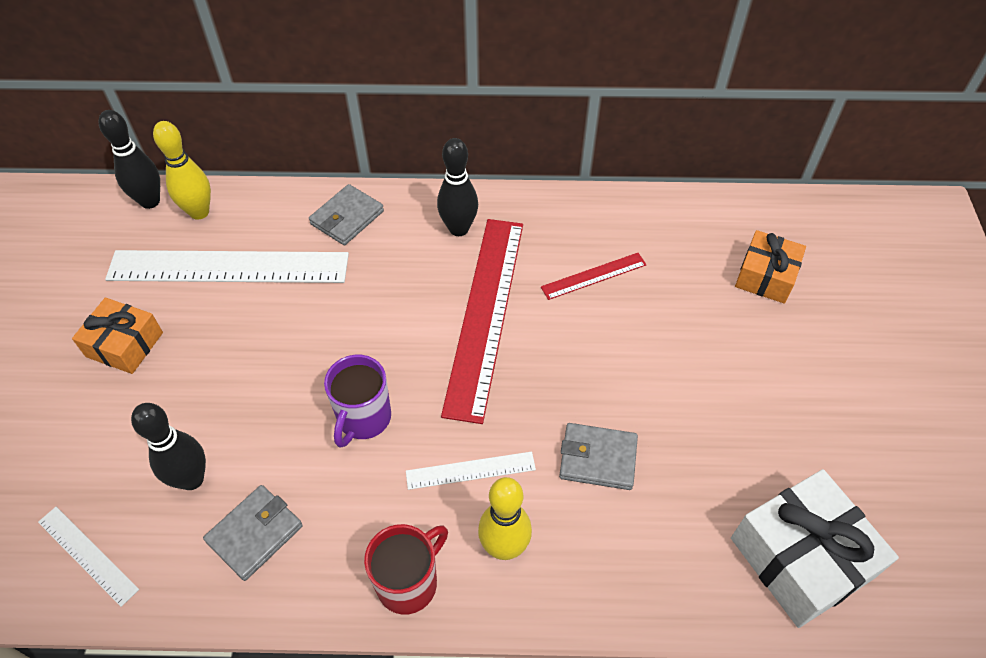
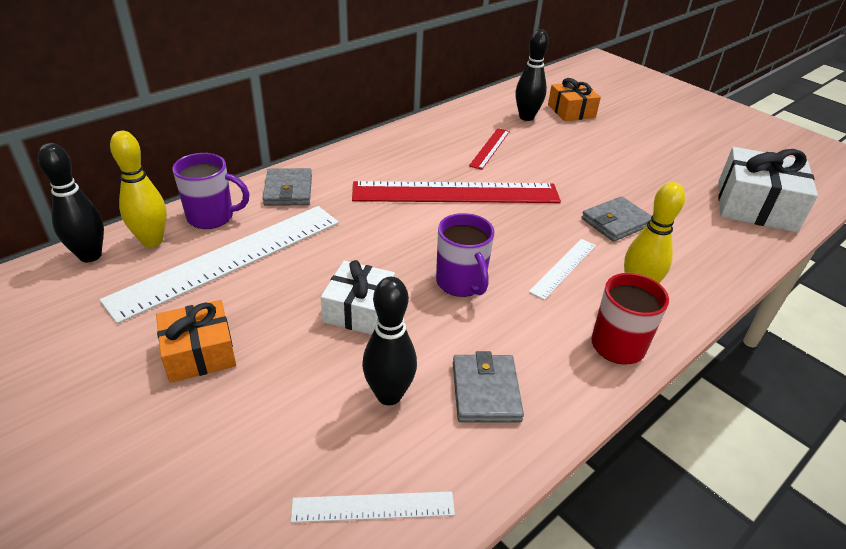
camera: 45 degrees left, 15 degrees down
black bowling pin [437,138,478,236] -> black bowling pin moved to [516,29,549,121]
red ruler [441,219,523,424] -> red ruler turned 60 degrees counterclockwise [352,181,561,203]
none -> purple mug [173,153,249,229]
none -> white gift [321,260,395,335]

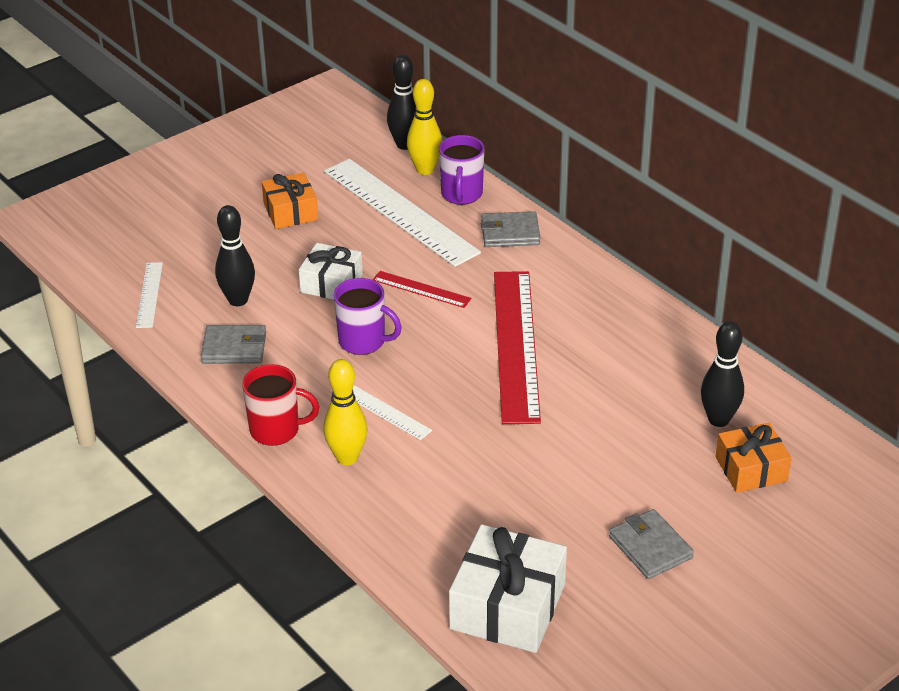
camera: 95 degrees right, 0 degrees up
purple mug [436,213,495,297] -> purple mug turned 135 degrees counterclockwise [334,278,402,355]
red ruler [469,128,510,170] -> red ruler moved to [373,271,471,308]
grey wallet [581,196,652,242] -> grey wallet moved to [609,509,694,579]

